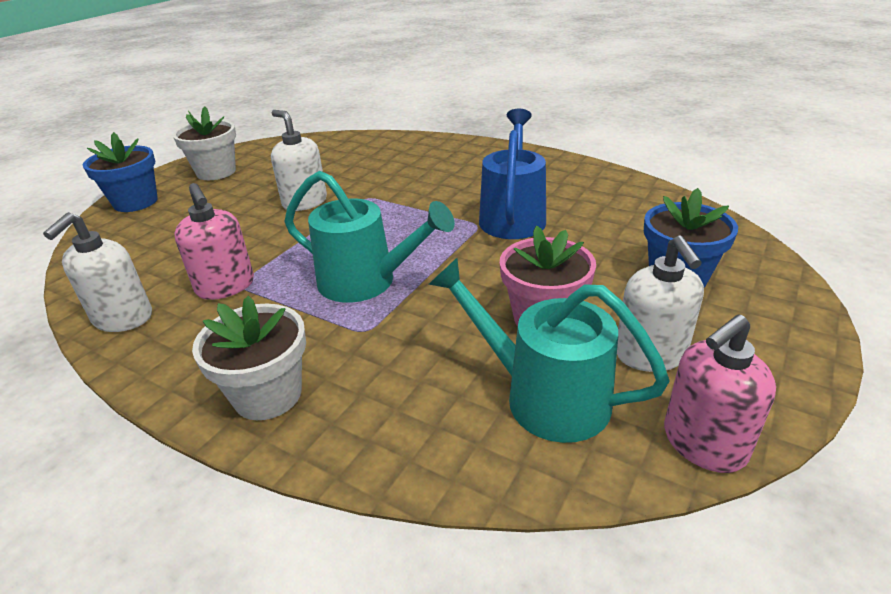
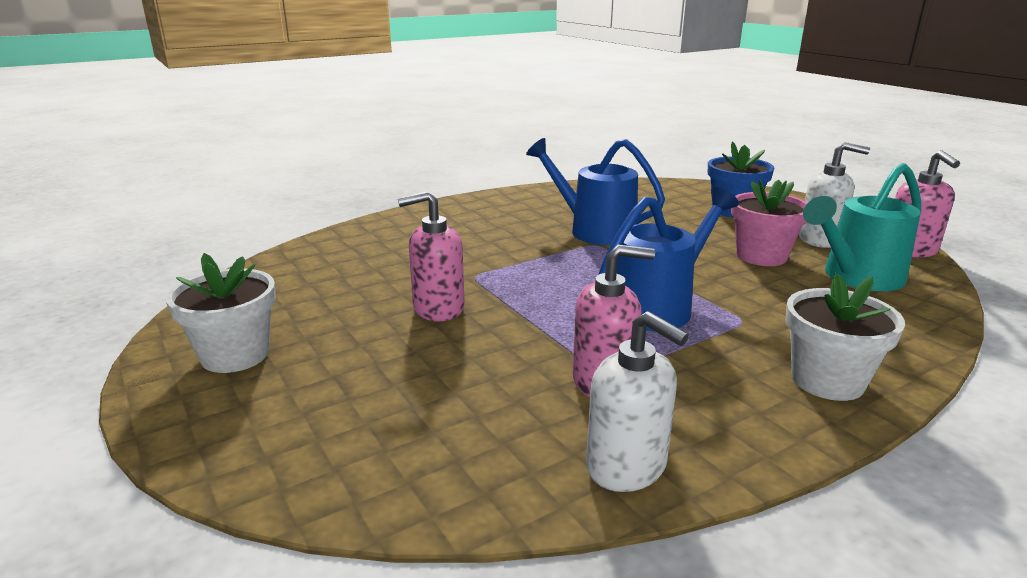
camera: 65 degrees left, 10 degrees down
blue flower pot [83,132,158,212] -> none
white soap dispenser [271,110,327,211] -> pink soap dispenser [398,191,465,321]
turquoise watering can [284,171,455,303] -> blue watering can [598,187,739,331]

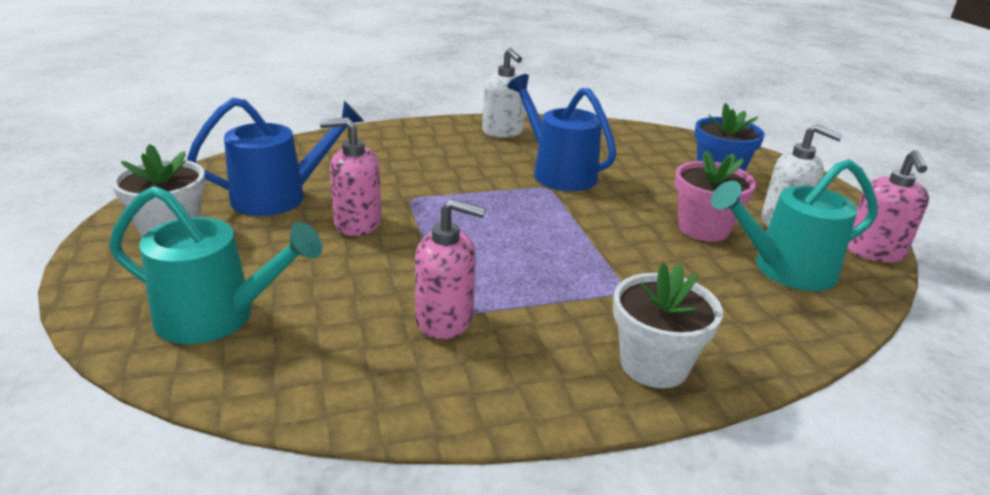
camera: 15 degrees right, 5 degrees up
white soap dispenser [586,311,689,492] -> white soap dispenser moved to [482,48,525,138]
blue watering can [598,187,739,331] -> blue watering can moved to [187,98,364,216]
none -> turquoise watering can [109,186,322,344]

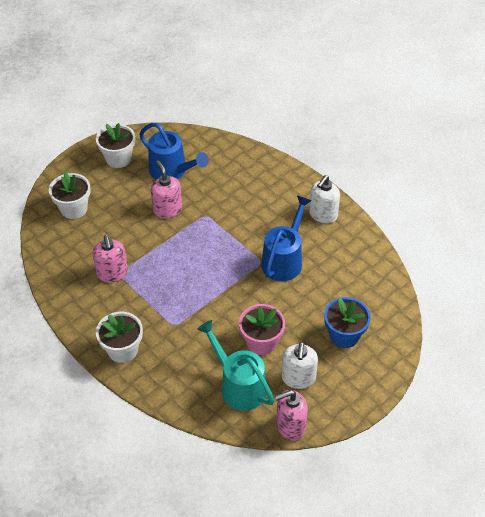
camera: 65 degrees right, 20 degrees up
turquoise watering can [109,186,322,344] -> white flower pot [49,172,91,219]

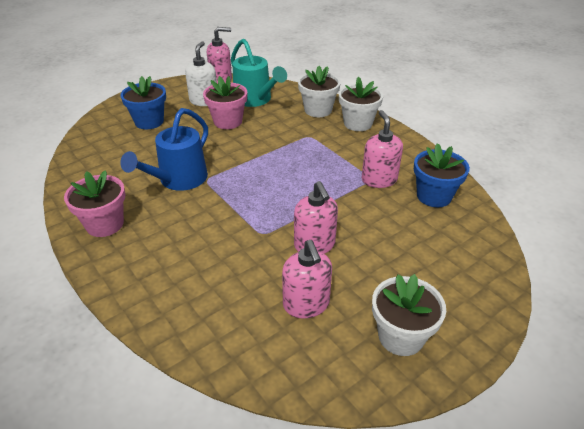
camera: 175 degrees left, 10 degrees down
white flower pot [49,172,91,219] -> white flower pot moved to [298,66,341,117]
blue watering can [139,123,209,180] -> pink soap dispenser [282,240,332,318]
white soap dispenser [309,175,340,224] -> pink flower pot [64,170,125,237]
none -> blue flower pot [414,143,470,207]

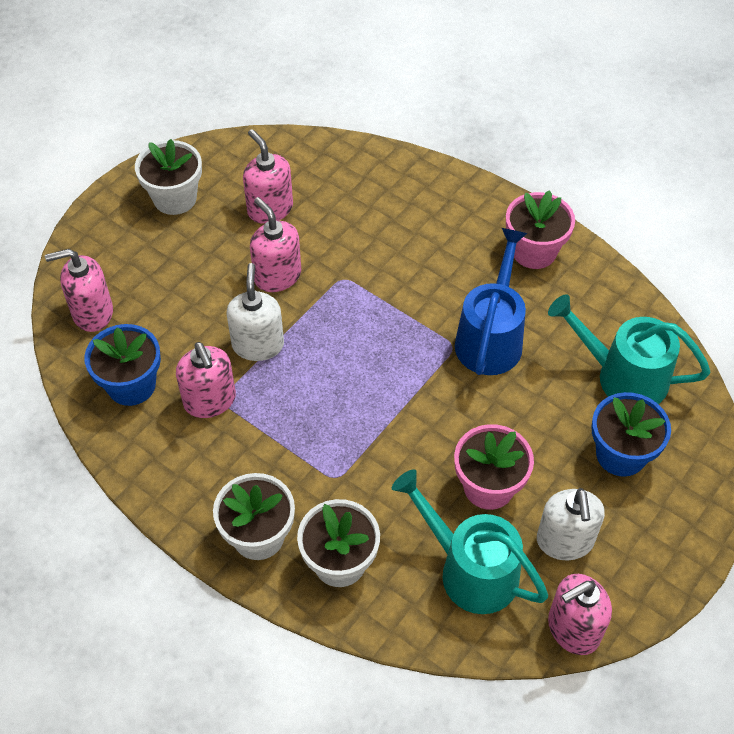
camera: 165 degrees right, 15 degrees up
none -> pink soap dispenser [45,249,113,332]
none -> white soap dispenser [226,263,284,361]
none -> turquoise watering can [548,294,710,404]

